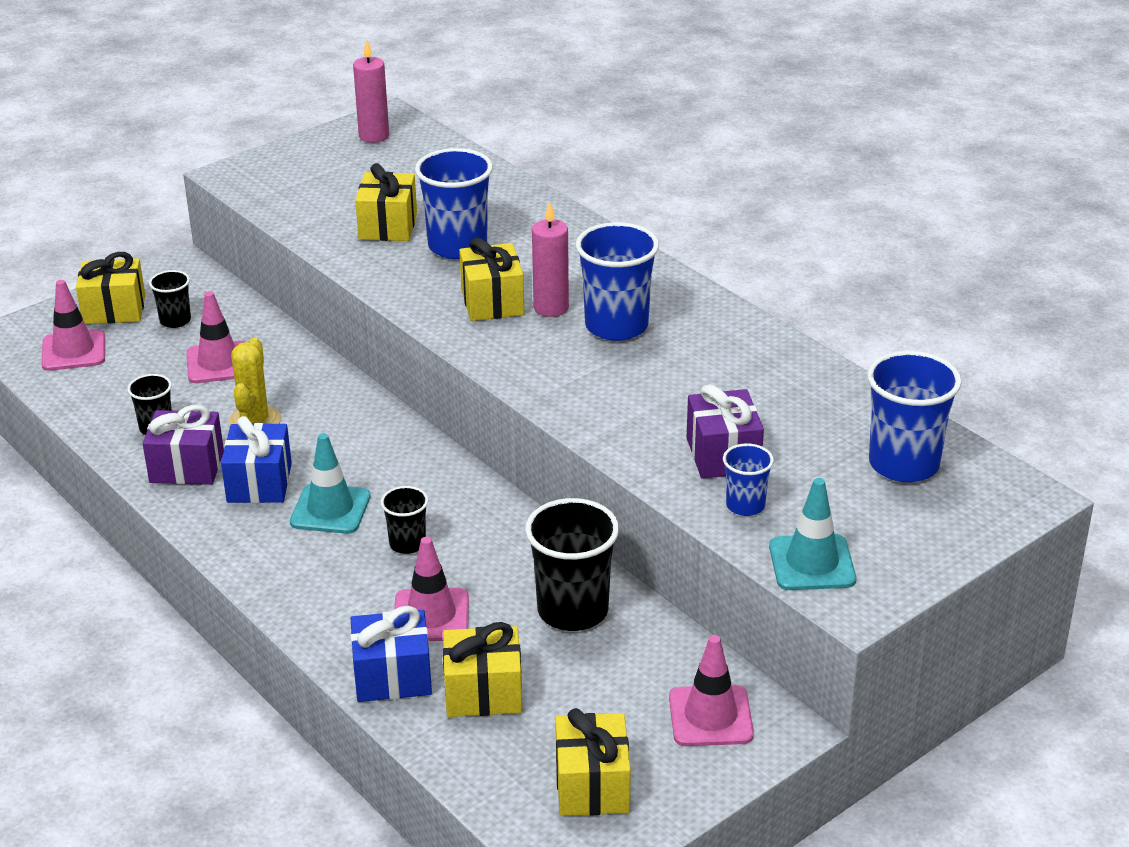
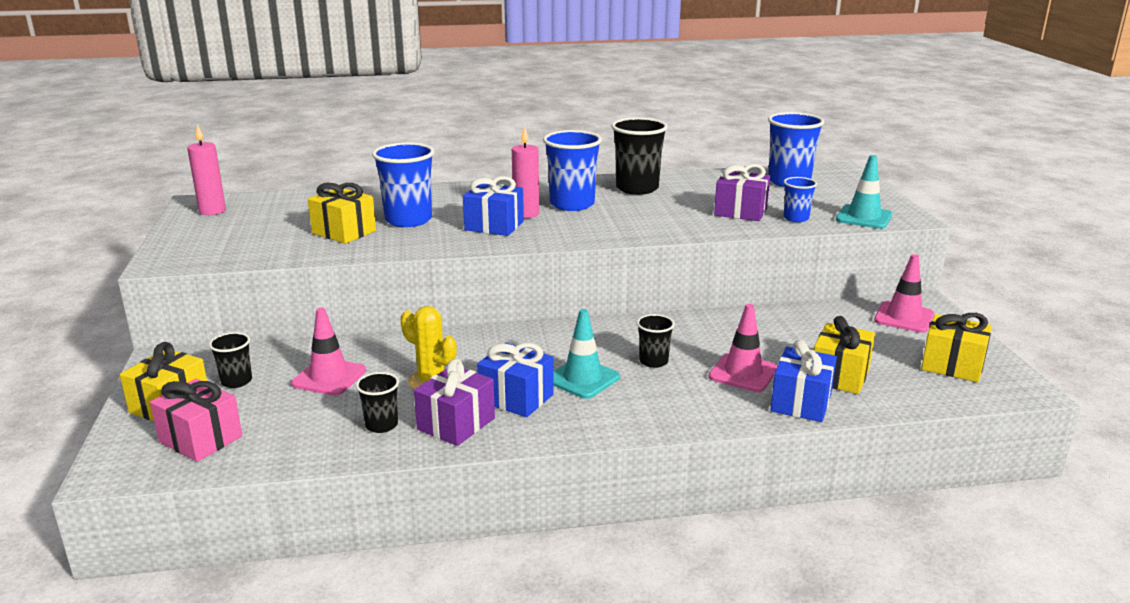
camera: 60 degrees left, 10 degrees down
pink traffic cone [41,280,105,371] -> pink gift [150,379,242,462]
yellow gift [459,237,524,321] -> blue gift [463,176,524,236]
black cup [525,498,619,631] -> black cup moved to [611,117,668,195]

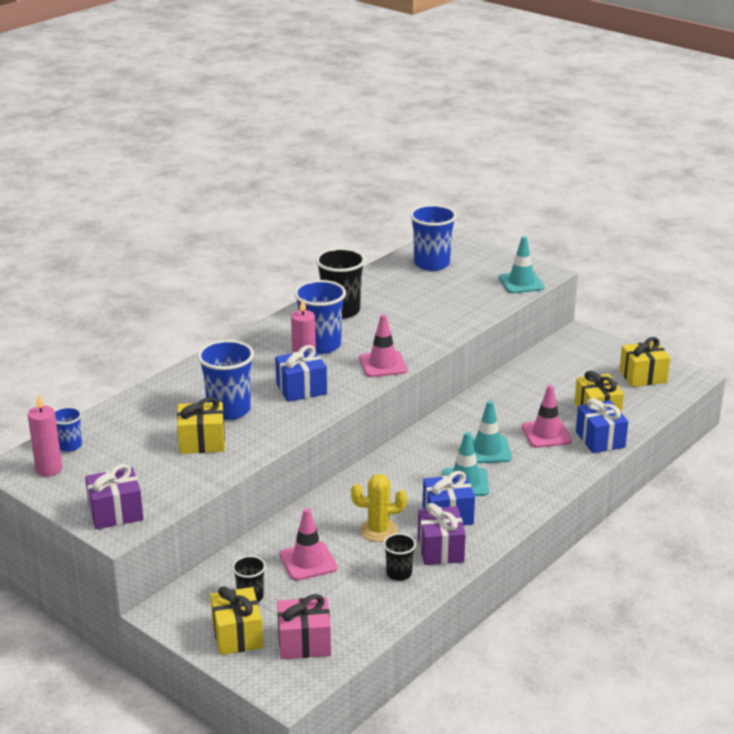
camera: 40 degrees left, 5 degrees up
black cup [637,314,675,368] -> turquoise traffic cone [472,400,512,463]
purple gift [714,164,770,221] -> purple gift moved to [85,464,143,529]
blue cup [784,177,817,222] -> blue cup moved to [55,407,82,452]
pink traffic cone [874,254,934,333] -> pink traffic cone moved to [359,314,407,377]

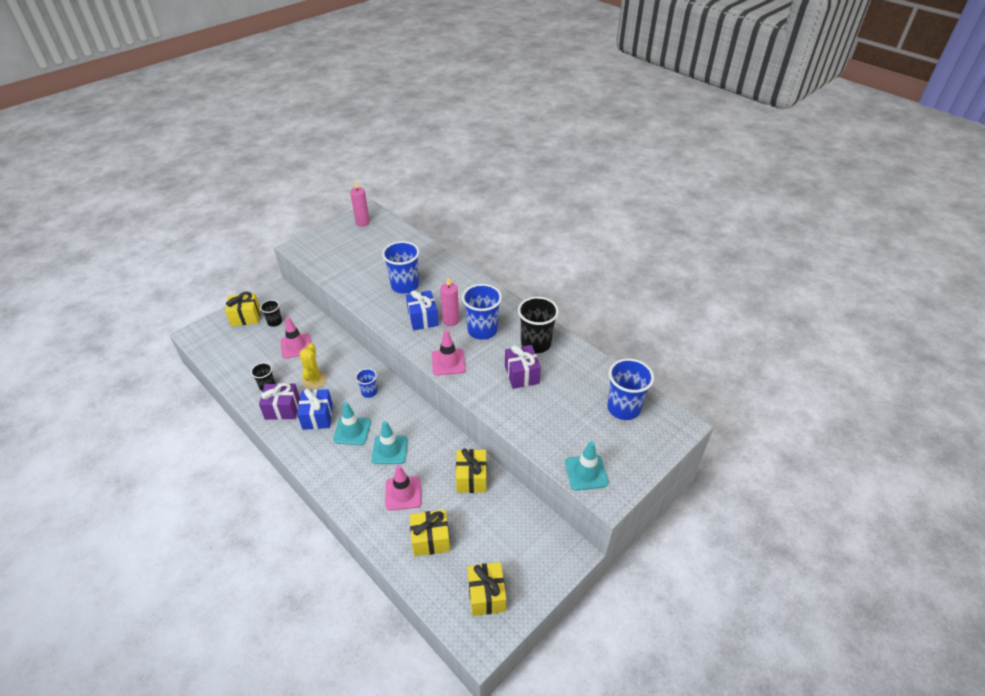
camera: 95 degrees right, 15 degrees up
blue cup [55,407,82,452] -> blue cup moved to [356,368,377,398]
purple gift [85,464,143,529] -> purple gift moved to [505,345,541,389]
yellow gift [177,397,225,454] -> yellow gift moved to [456,448,487,493]
pink gift [277,594,331,659] -> none
blue gift [576,398,628,453] -> none

